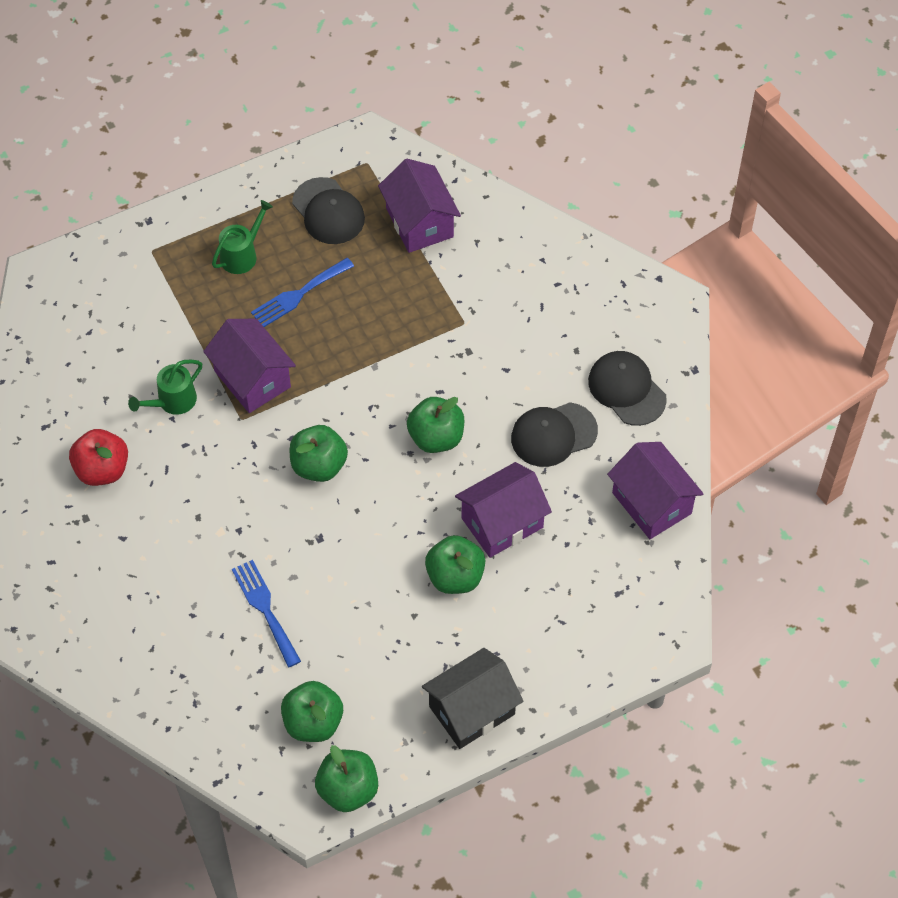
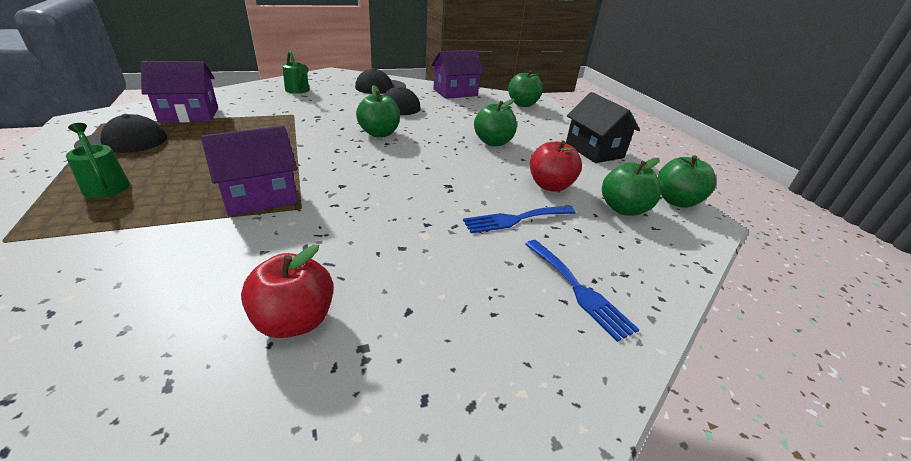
camera: 85 degrees left, 25 degrees down
green watering can [128,360,202,415] -> green watering can moved to [283,51,310,94]
blue fork [251,258,354,327] -> blue fork moved to [525,240,640,342]
green apple [290,425,348,482] -> green apple moved to [508,70,543,107]
purple house [455,462,552,558] -> none
none -> red apple [530,140,582,192]

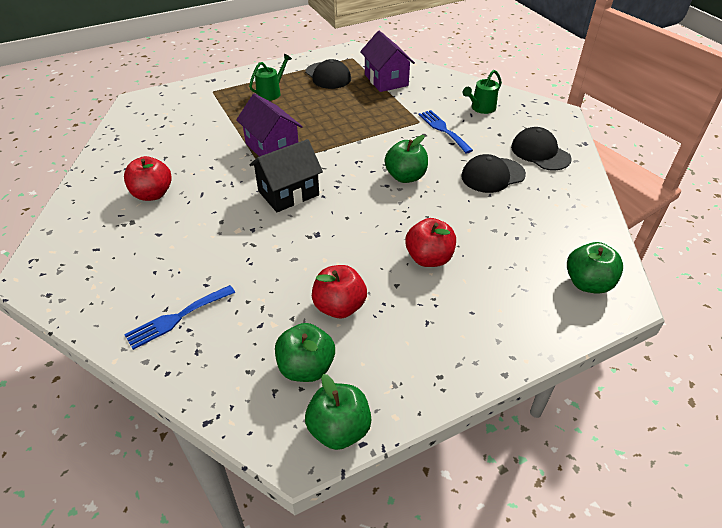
camera: 85 degrees right, 10 degrees up
purple house [431,50,484,99] -> none
blue fork [463,206,575,233] -> blue fork moved to [419,110,473,153]
green apple [474,99,517,146] -> red apple [405,218,456,267]
black house [566,92,640,163] -> black house moved to [249,139,323,212]

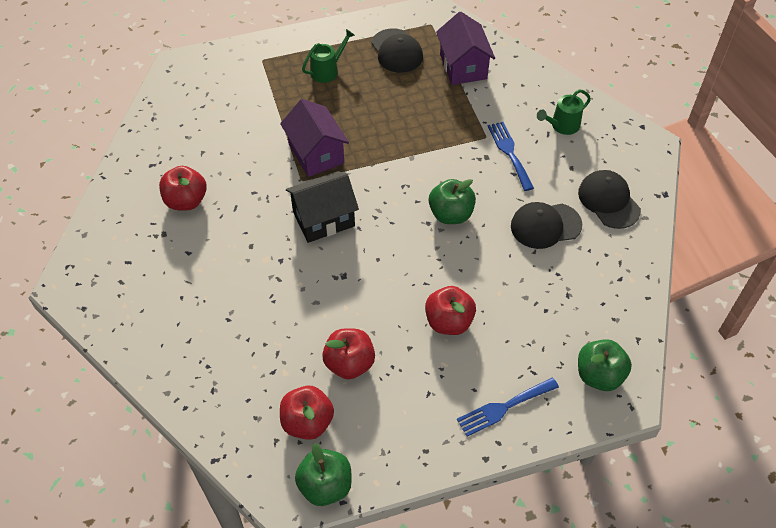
camera: 10 degrees right, 10 degrees up
blue fork [124,285,235,350] -> blue fork moved to [457,377,559,436]
green apple [275,323,335,382] -> red apple [280,386,334,440]

